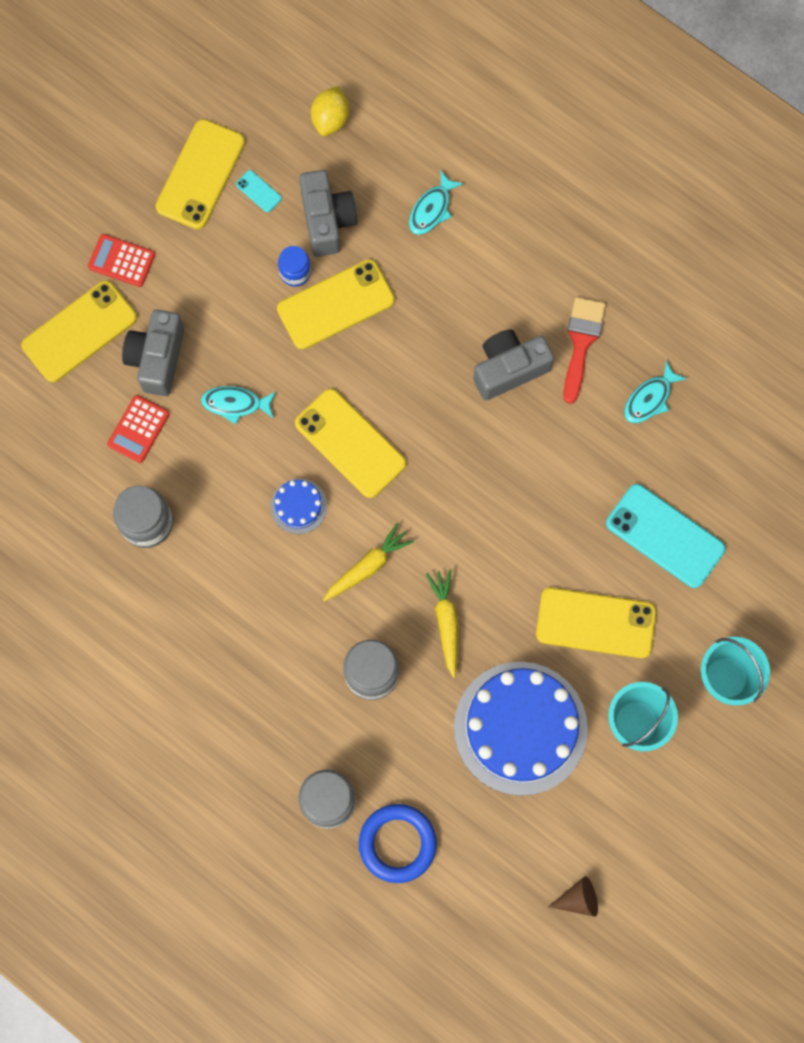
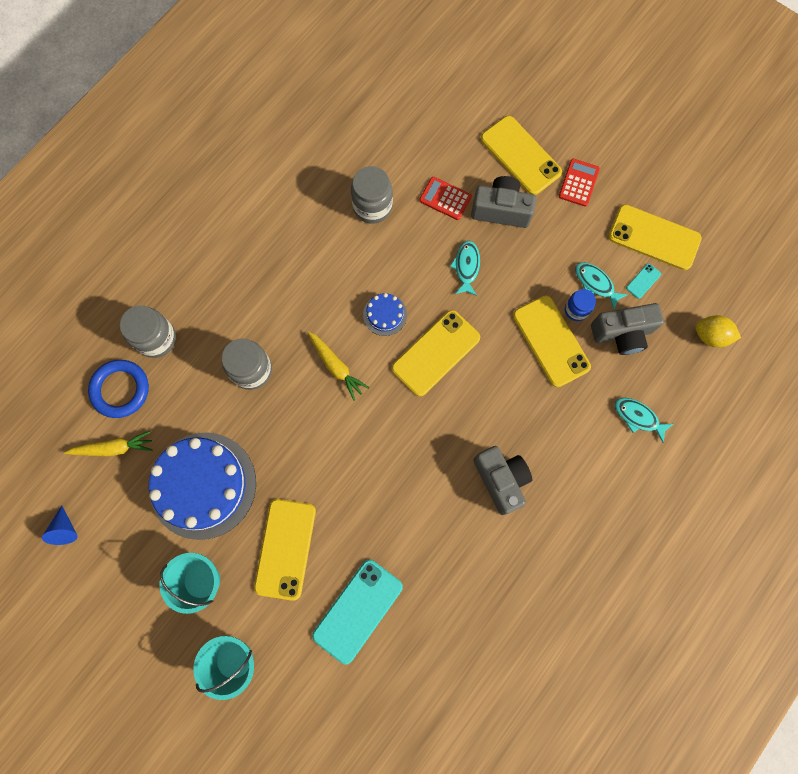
camera: 90 degrees right, 0 degrees up
yellow carrot [426,569,458,678] -> yellow carrot moved to [64,431,153,456]
brown cone [548,876,598,917] -> blue cone [42,505,78,545]
red brush [563,297,606,404] -> none
turquoise fish [624,361,687,423] -> turquoise fish moved to [575,262,627,309]

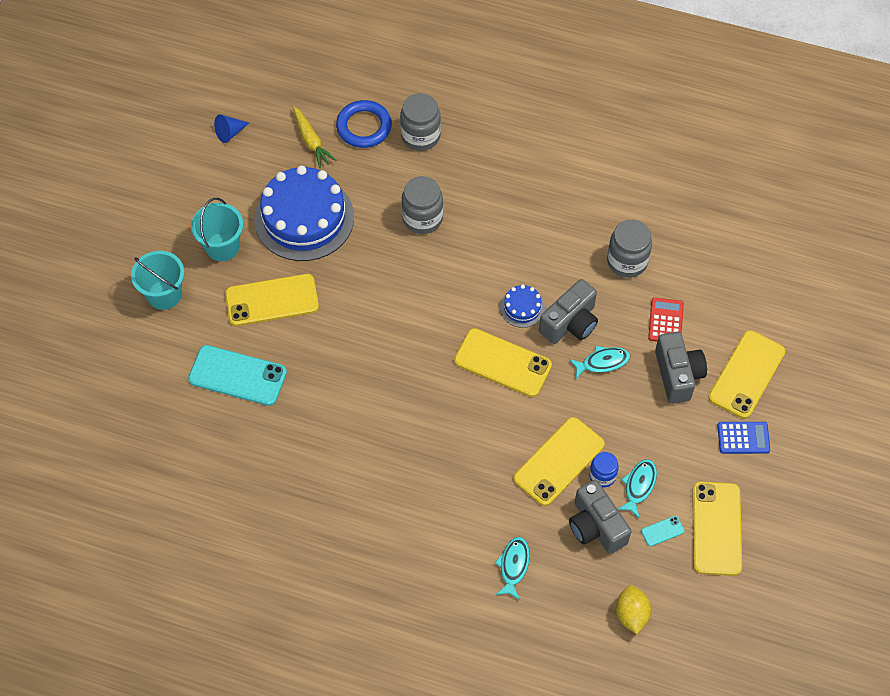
camera: 70 degrees right, 15 degrees down
yellow carrot [307,331,369,401] -> none
grey camera [473,446,532,515] -> grey camera moved to [539,279,598,344]
red calculator [559,159,600,207] -> blue calculator [717,422,770,454]
turquoise phone [626,263,661,299] -> turquoise phone turned 45 degrees counterclockwise [641,516,685,546]

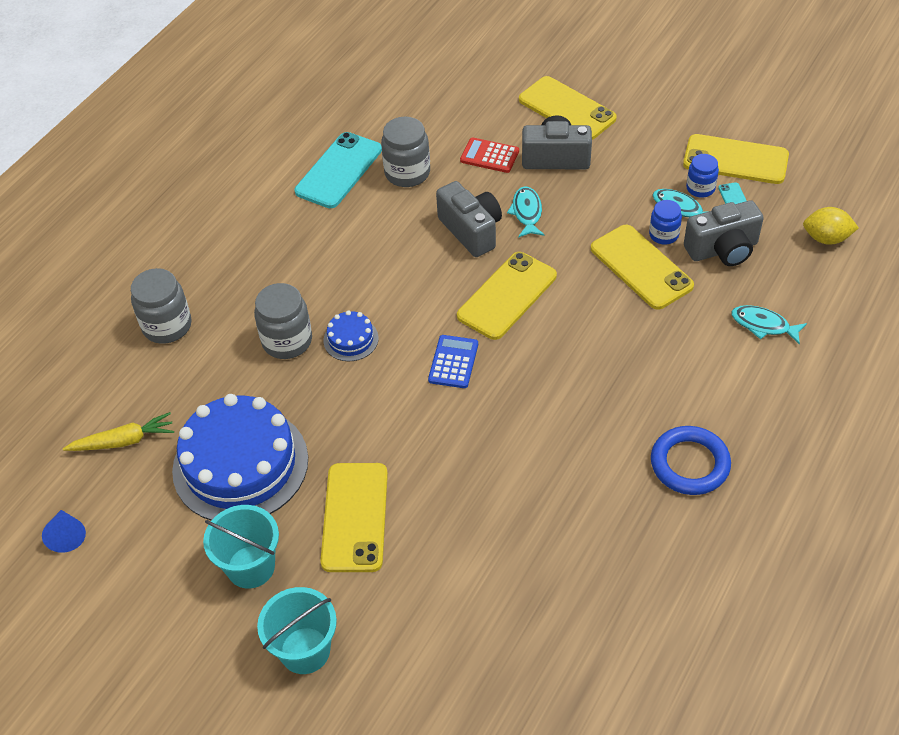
camera: 75 degrees left, 10 degrees down
turquoise phone [188,345,287,406] -> turquoise phone moved to [295,132,382,208]
blue ring [336,100,392,148] -> blue ring moved to [651,426,731,495]
blue cake [500,285,545,328] -> blue cake moved to [323,310,379,361]
blue calculator [717,422,770,454] -> blue calculator moved to [428,335,478,388]
none -> blue jar [686,154,719,198]

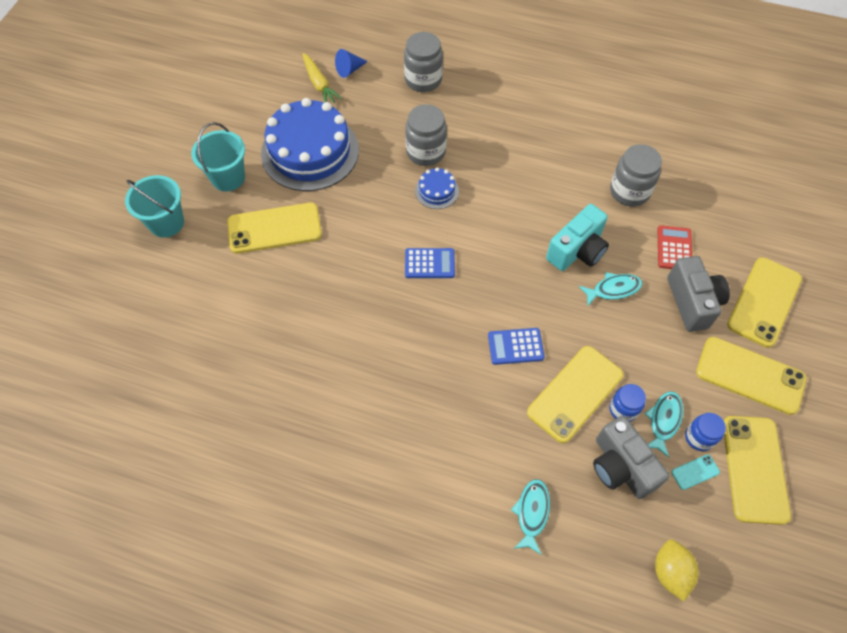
camera: 75 degrees right, 10 degrees up
blue cone [42,510,86,553] -> blue cone moved to [335,49,368,78]
turquoise phone [295,132,382,208] -> none
grey camera [436,181,502,257] -> turquoise camera [546,204,609,271]
yellow phone [457,252,557,340] -> yellow phone moved to [696,337,806,415]
blue ring [651,426,731,495] -> none
none -> blue calculator [488,328,545,365]

